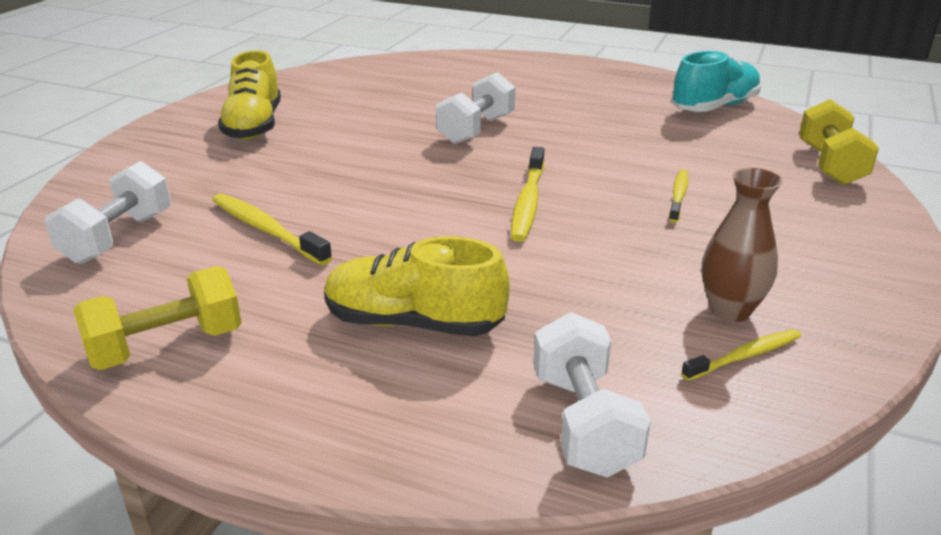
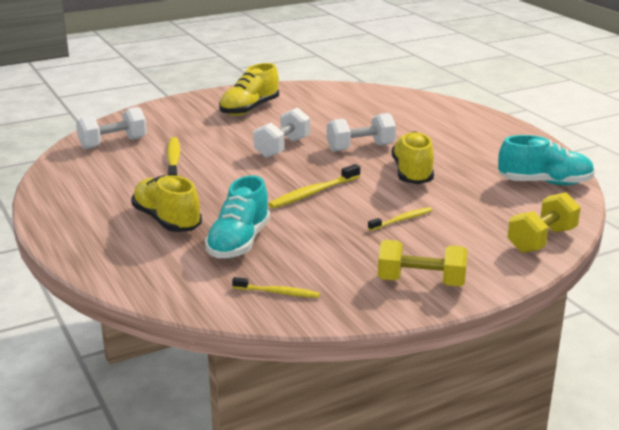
camera: 40 degrees right, 5 degrees down
yellow dumbbell [73,266,242,370] -> yellow dumbbell moved to [378,240,467,286]
white dumbbell [533,312,651,478] -> white dumbbell moved to [253,107,310,158]
brown vase [702,168,783,322] -> none
none -> turquoise shoe [205,176,270,258]
none -> yellow shoe [392,131,434,184]

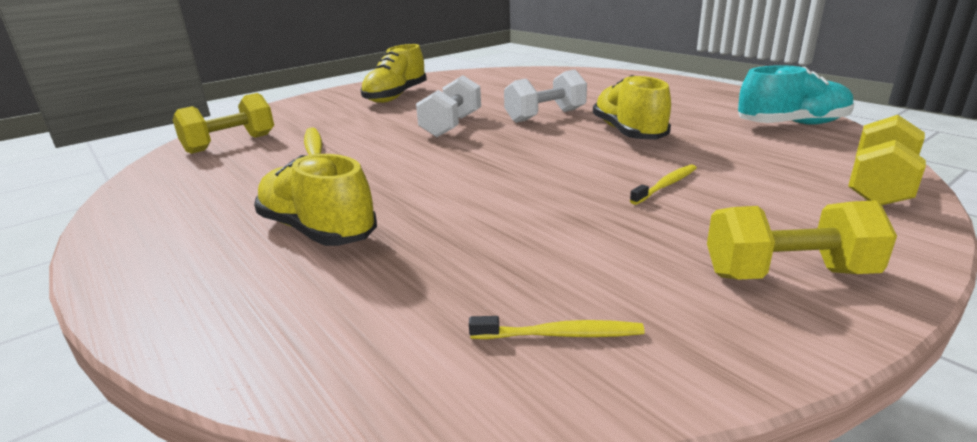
camera: 10 degrees left, 0 degrees up
white dumbbell [76,107,147,149] -> yellow dumbbell [173,93,274,154]
turquoise shoe [205,176,270,258] -> none
yellow toothbrush [268,164,360,208] -> none

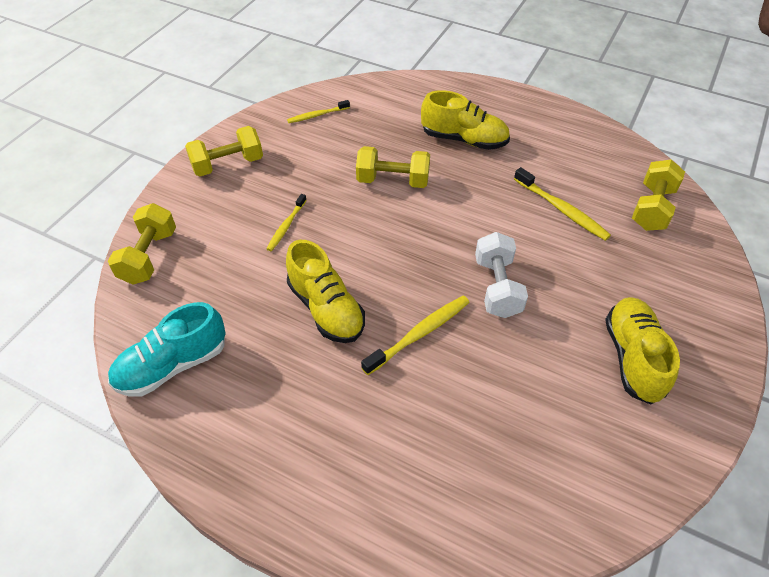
camera: 155 degrees right, 25 degrees up
white dumbbell [504,69,587,123] -> yellow toothbrush [361,296,470,375]
none -> yellow dumbbell [356,146,430,188]

